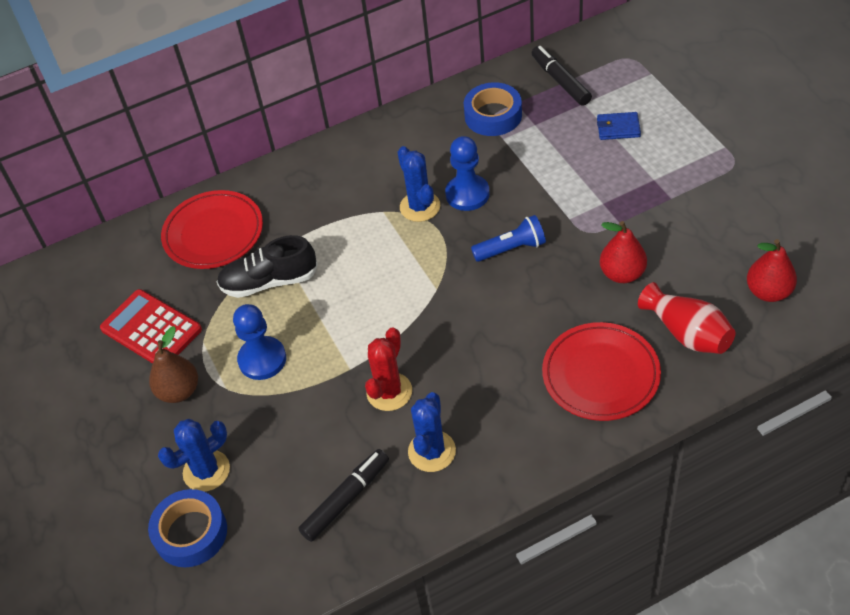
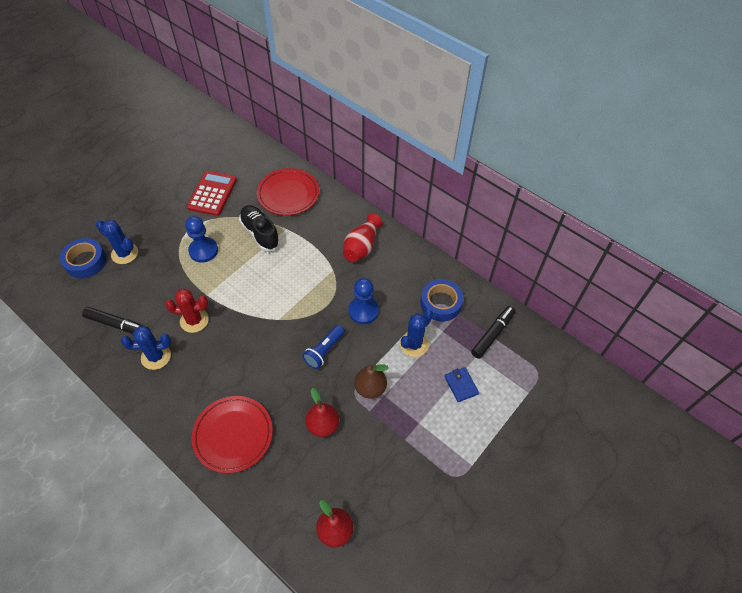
camera: 60 degrees right, 5 degrees up
brown pear [149,326,198,403] -> brown pear moved to [354,364,388,399]
blue cactus [398,146,440,222] -> blue cactus moved to [400,309,433,357]
blue flashlight [471,215,546,262] -> blue flashlight turned 75 degrees clockwise [302,325,345,369]
red vase [638,282,735,354] -> red vase moved to [343,214,382,262]

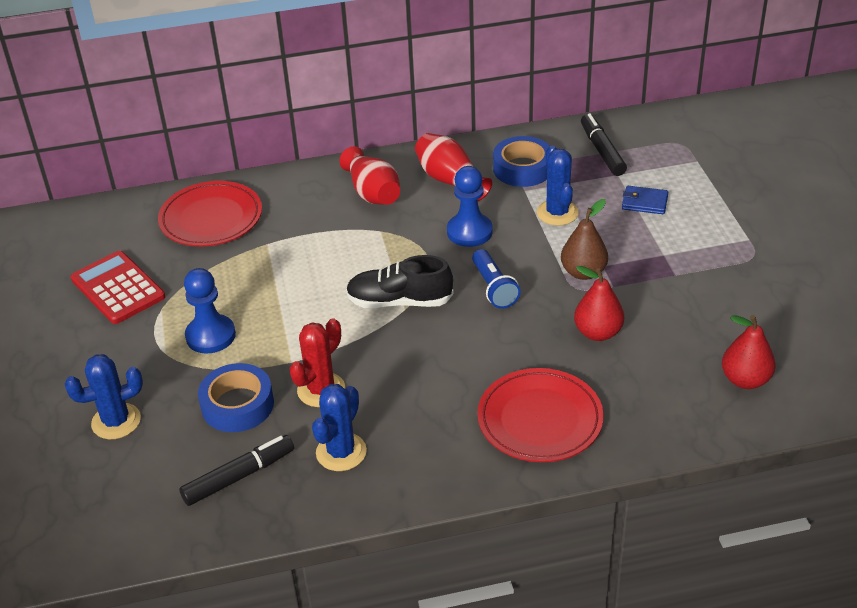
camera: 50 degrees left, 15 degrees down
blue tape [60,238,106,278] -> blue tape moved to [198,363,274,432]
black shoe [239,205,280,251] -> black shoe moved to [346,255,454,308]
none -> red vase [415,133,492,201]

